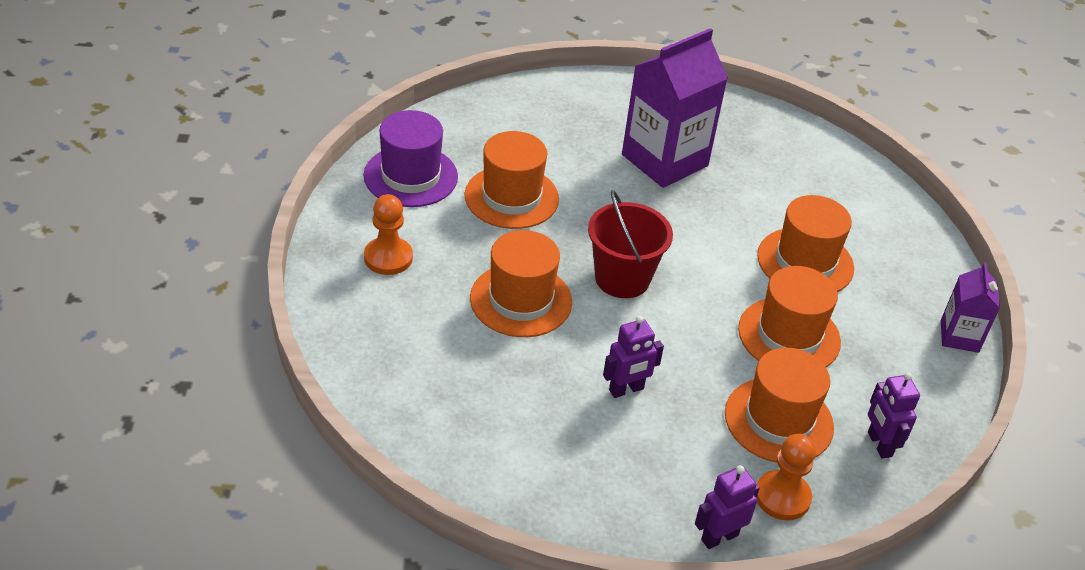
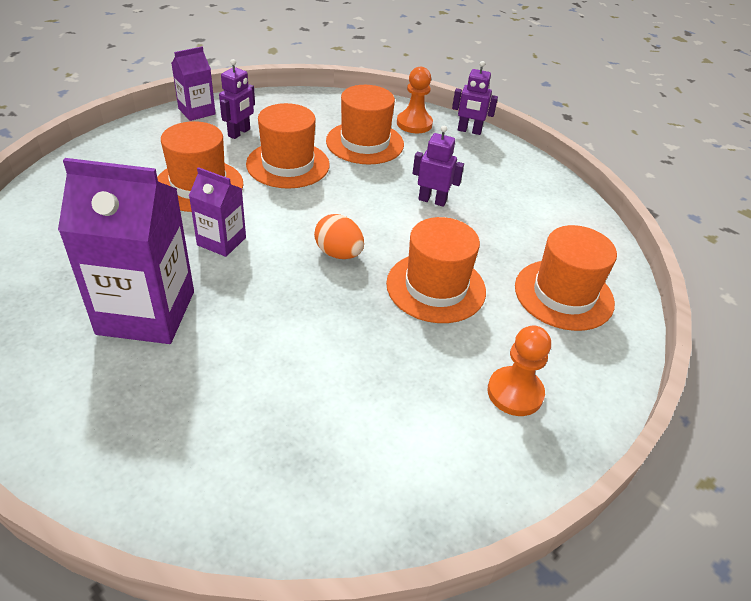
camera: 135 degrees left, 0 degrees up
purple hat [364,110,458,207] -> none
orange hat [464,131,559,229] -> orange hat moved to [515,225,617,331]
red bucket [588,190,673,298] -> orange egg [314,214,364,259]
purple robot [868,372,920,459] -> purple robot moved to [219,59,255,139]
none -> purple carton [189,167,246,257]

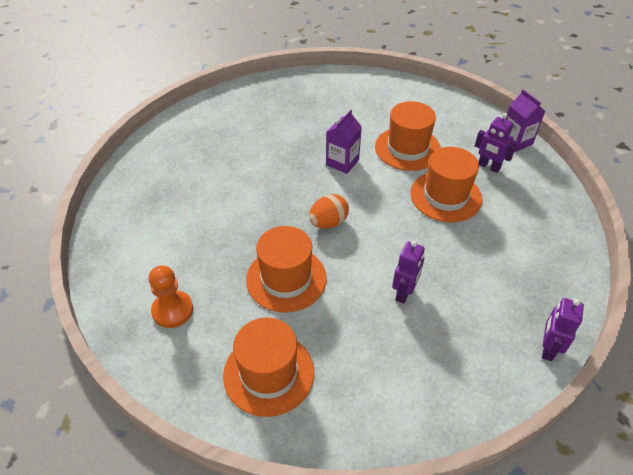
camera: 100 degrees right, 5 degrees up
purple carton [58,158,194,344] -> none
orange hat [326,85,404,164] -> none
orange pawn [397,67,433,133] -> none

